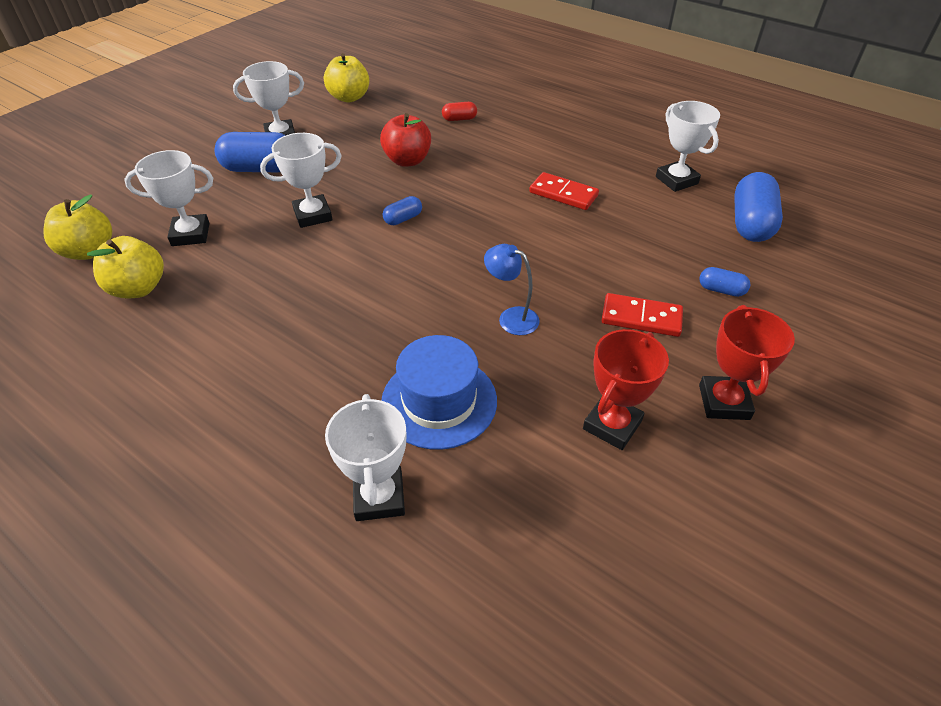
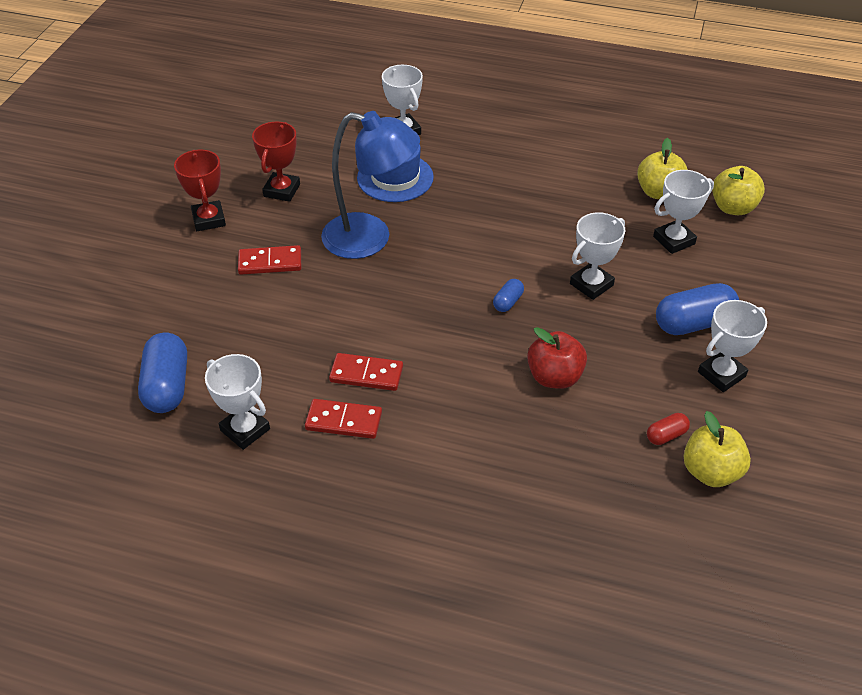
camera: 160 degrees right, 0 degrees up
red capsule [442,102,477,121] -> red capsule moved to [647,413,690,445]
blue lamp [484,244,540,335] -> blue lamp [321,111,420,259], size x2.15
blue capsule [699,267,751,297] -> none
none -> red domino [305,399,382,439]

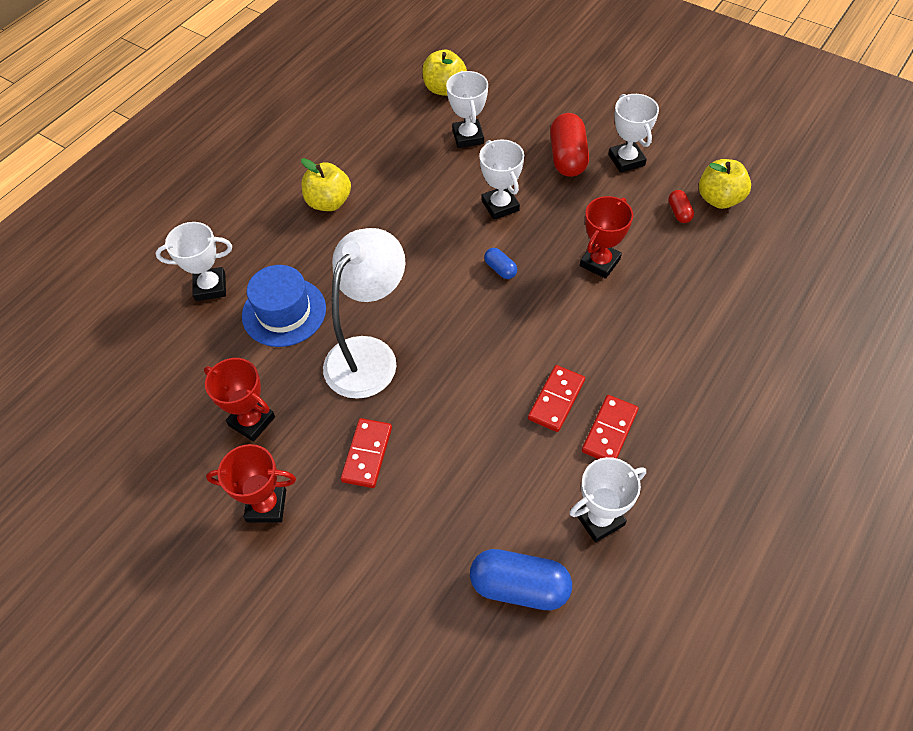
camera: 70 degrees left, 10 degrees up
blue lamp [321,111,420,259] -> white lamp [323,228,405,399]
red apple [527,327,587,389] -> red trophy [580,196,633,279]
yellow apple [637,138,687,199] -> yellow apple moved to [301,158,351,211]
blue capsule [656,283,739,335] -> red capsule [550,113,589,177]

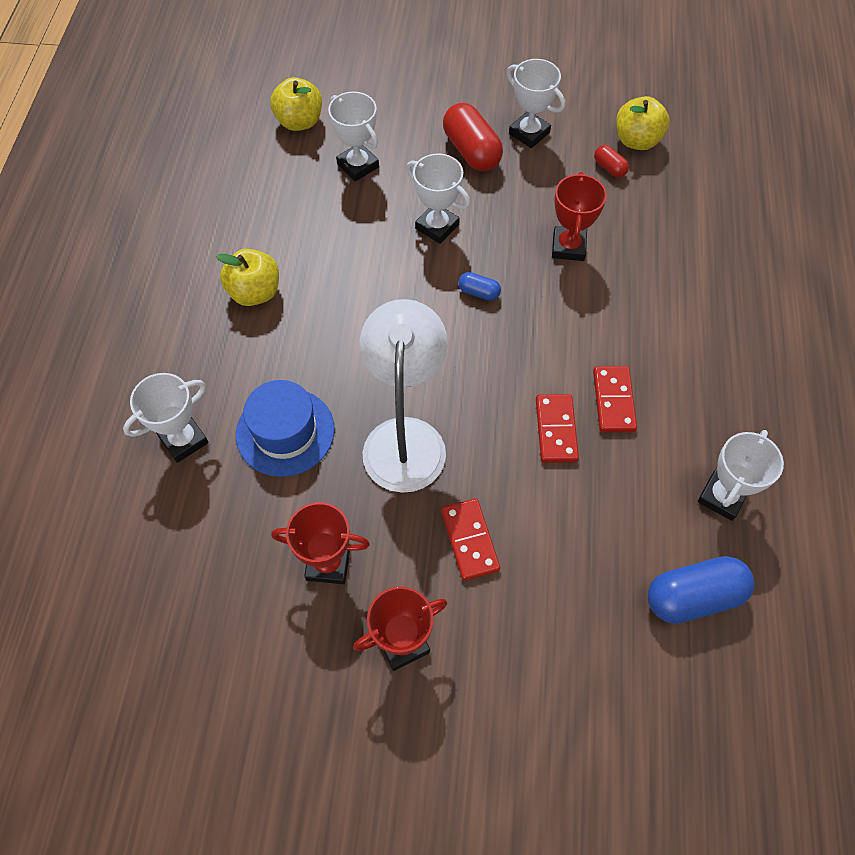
camera: 30 degrees left, 5 degrees up
red domino [582,395,639,459] -> red domino moved to [536,394,579,463]

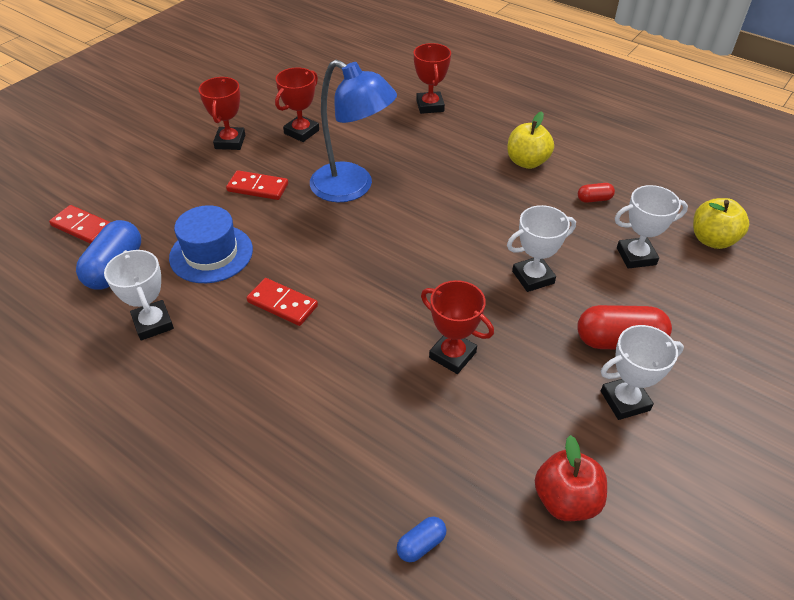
camera: 120 degrees right, 15 degrees down
white trophy [123,373,209,463] -> red trophy [414,43,451,114]
blue hat [236,380,335,477] -> blue hat moved to [169,205,253,283]
white lamp [360,299,448,493] -> blue lamp [310,60,397,202]
blue capsule [458,272,501,301] -> blue capsule moved to [397,516,446,562]
red domino [536,394,579,463] -> red domino moved to [49,205,110,244]
red capsule [594,145,629,178] -> red capsule moved to [578,183,615,203]
yellow apple [616,96,670,150] -> red apple [535,435,607,521]

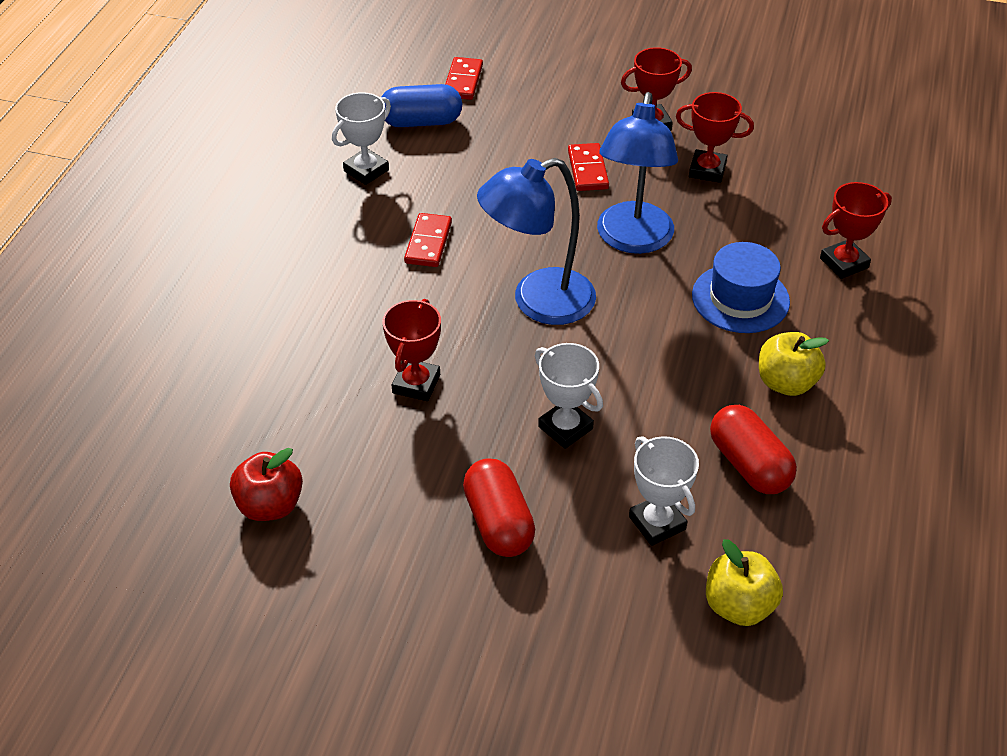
camera: 70 degrees right, 0 degrees up
blue hat [169,205,253,283] -> blue hat moved to [692,242,790,333]
blue capsule [397,516,446,562] -> none
red capsule [578,183,615,203] -> red capsule [710,405,797,494], size x2.01
white trophy [601,325,684,420] -> none
none -> blue lamp [477,158,596,325]

